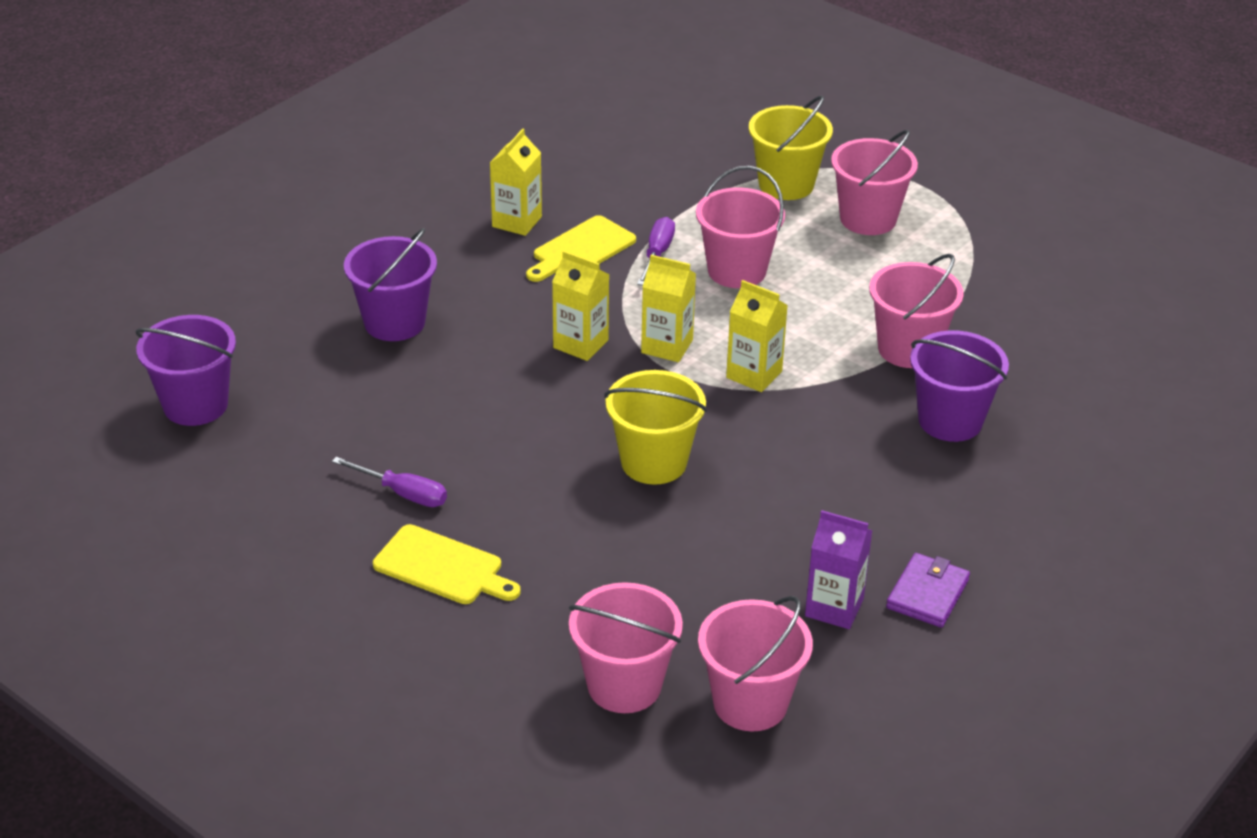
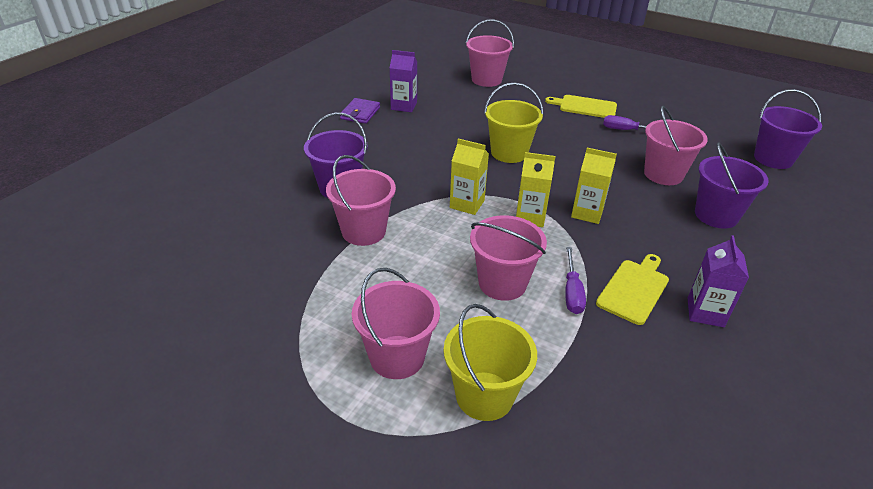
camera: 170 degrees right, 0 degrees up
yellow carton [490,128,542,236] -> purple carton [688,235,749,327]
pink bucket [698,596,813,732] -> pink bucket moved to [644,106,708,185]

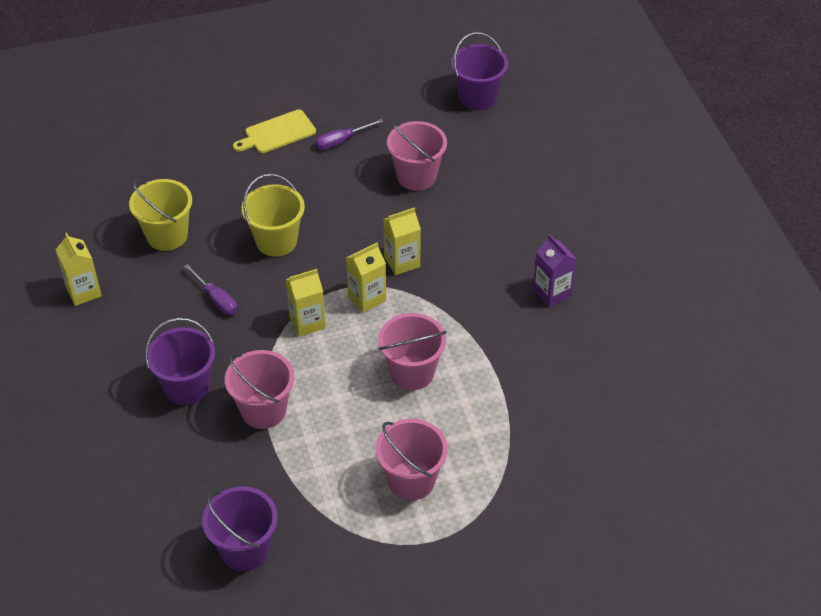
camera: 45 degrees left, 10 degrees up
purple wallet [340,98,380,124] -> yellow carton [55,233,102,306]
purple carton [390,50,417,112] -> none
yellow bucket [444,304,537,421] -> yellow bucket moved to [129,179,192,251]
pink bucket [466,19,514,87] -> none
purple screwdriver [565,247,586,314] -> purple screwdriver moved to [184,264,237,315]
yellow cutting board [596,254,669,325] -> none
purple bucket [695,142,769,229] -> purple bucket moved to [202,486,278,571]

